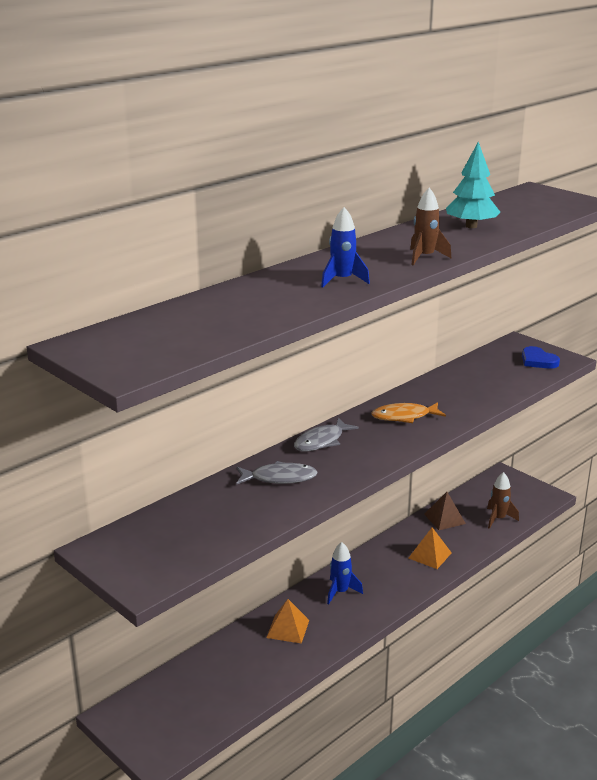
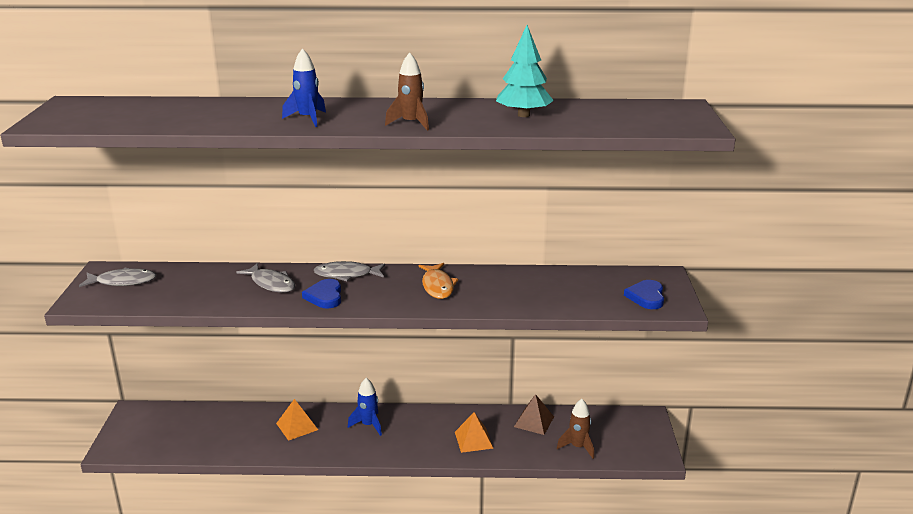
camera: 45 degrees right, 0 degrees up
orange fish [371,402,446,423] -> orange fish turned 135 degrees counterclockwise [419,263,458,299]
none -> grey fish [79,267,156,287]
none -> blue heart [302,279,341,309]

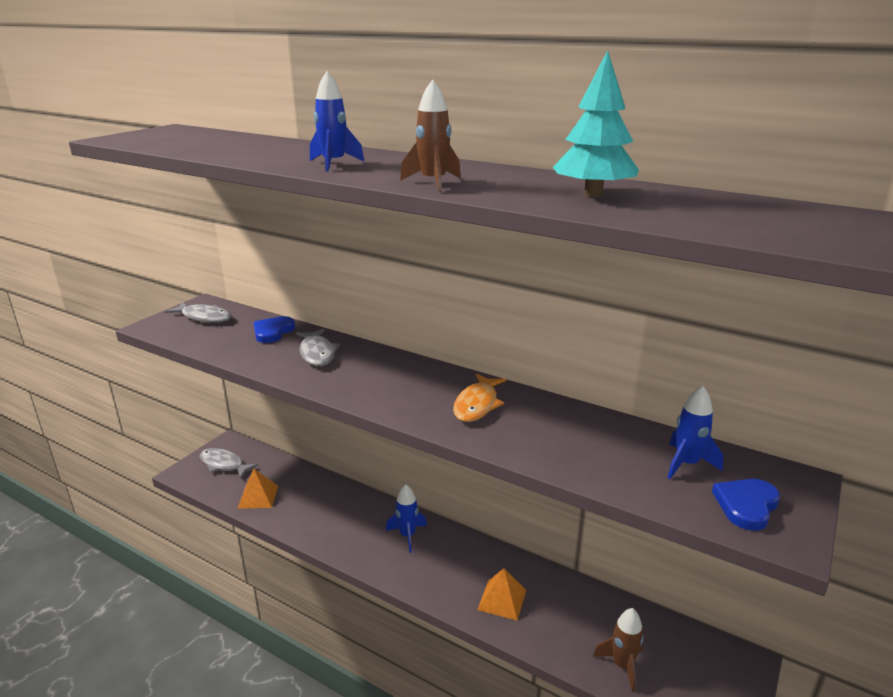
camera: 30 degrees right, 0 degrees up
orange pyramid [276,399,318,441] -> orange pyramid moved to [237,469,278,509]
blue heart [302,279,341,309] -> blue heart moved to [254,316,295,343]
grey fish [314,261,385,281] -> grey fish moved to [200,448,258,478]
brown pyramid [514,394,554,435] -> none
none -> blue rocket [667,385,723,479]

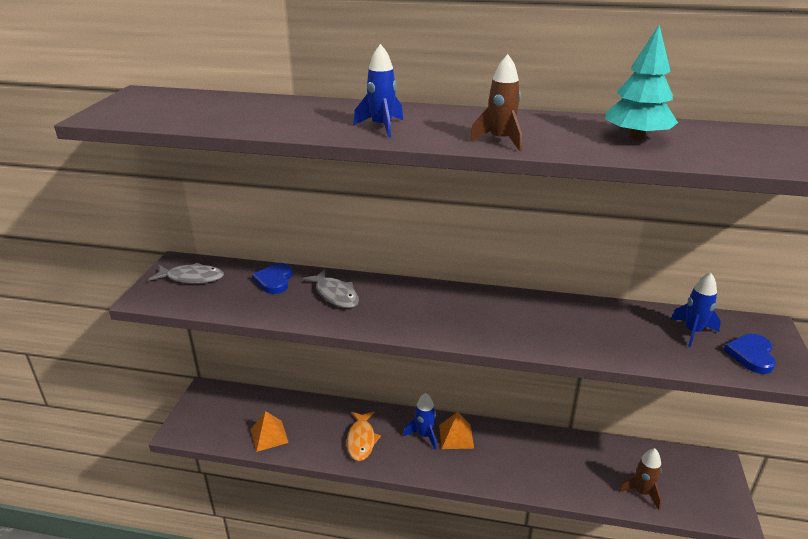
camera: 20 degrees left, 5 degrees up
grey fish [200,448,258,478] -> none
orange fish [453,373,506,422] -> orange fish moved to [347,412,381,461]
orange pyramid [478,568,526,620] -> orange pyramid moved to [439,412,474,449]

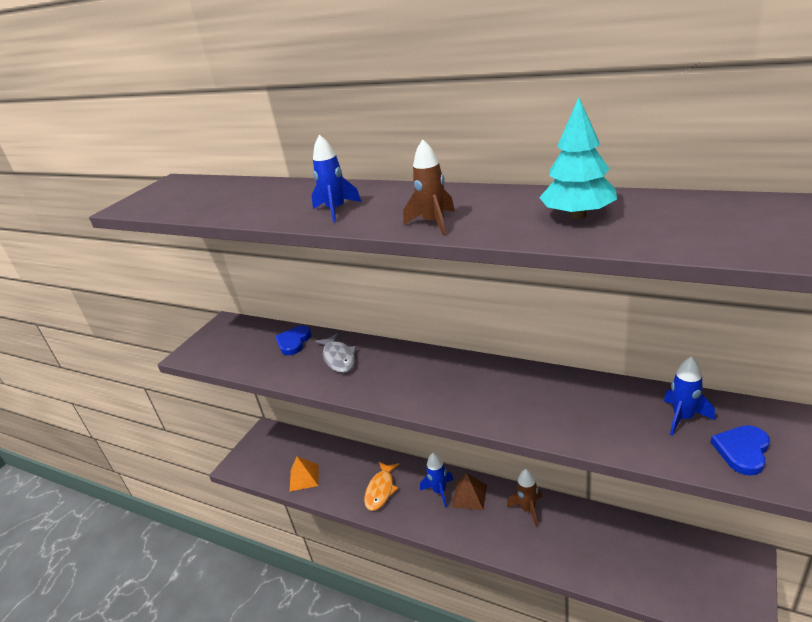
camera: 20 degrees right, 0 degrees up
grey fish [148,262,224,283] -> none
orange pyramid [439,412,474,449] -> brown pyramid [452,473,487,510]
brown rocket [619,448,662,510] -> brown rocket moved to [507,469,542,527]

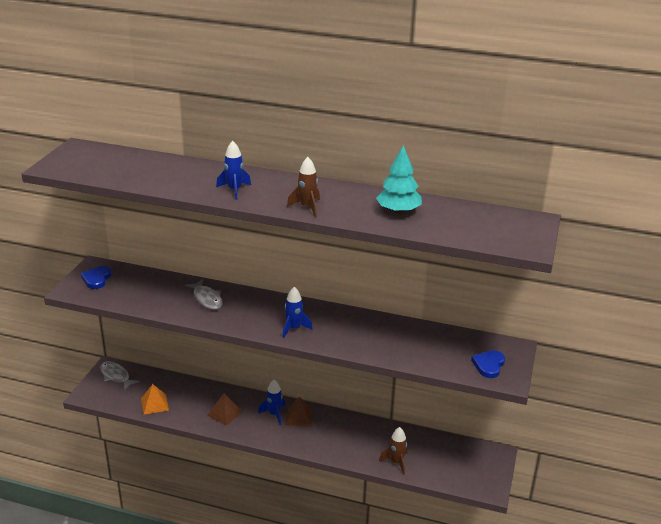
camera: 15 degrees left, 0 degrees up
blue heart [275,325,312,355] -> blue heart moved to [81,266,112,289]
orange fish [364,462,400,511] -> brown pyramid [207,394,242,426]
brown rocket [507,469,542,527] -> brown rocket moved to [379,427,407,475]
blue rocket [664,356,715,436] -> blue rocket moved to [282,287,313,338]
none -> grey fish [100,362,140,391]

